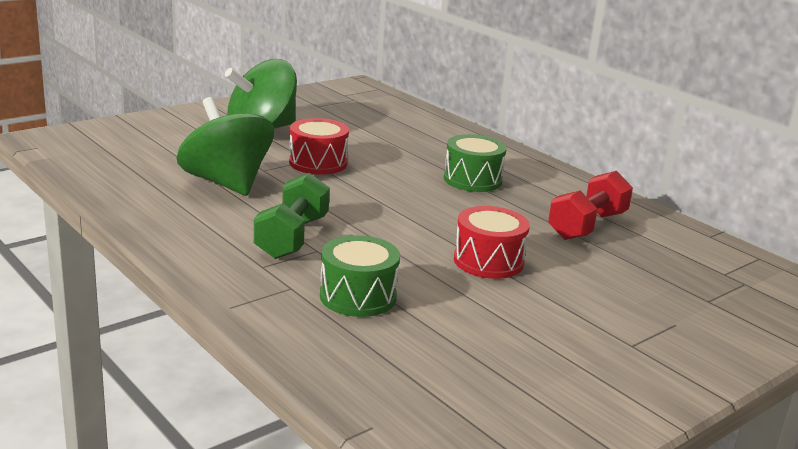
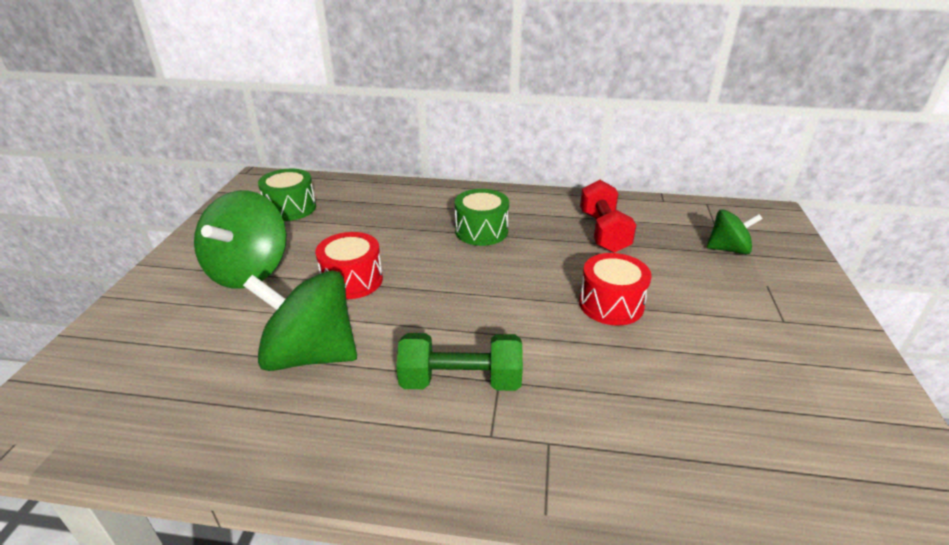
camera: 40 degrees left, 10 degrees up
green dumbbell [254,173,330,259] -> green dumbbell turned 60 degrees counterclockwise [396,333,523,391]
green drum [320,235,400,317] -> green drum moved to [258,169,316,221]
none -> green spinning top [707,209,763,254]

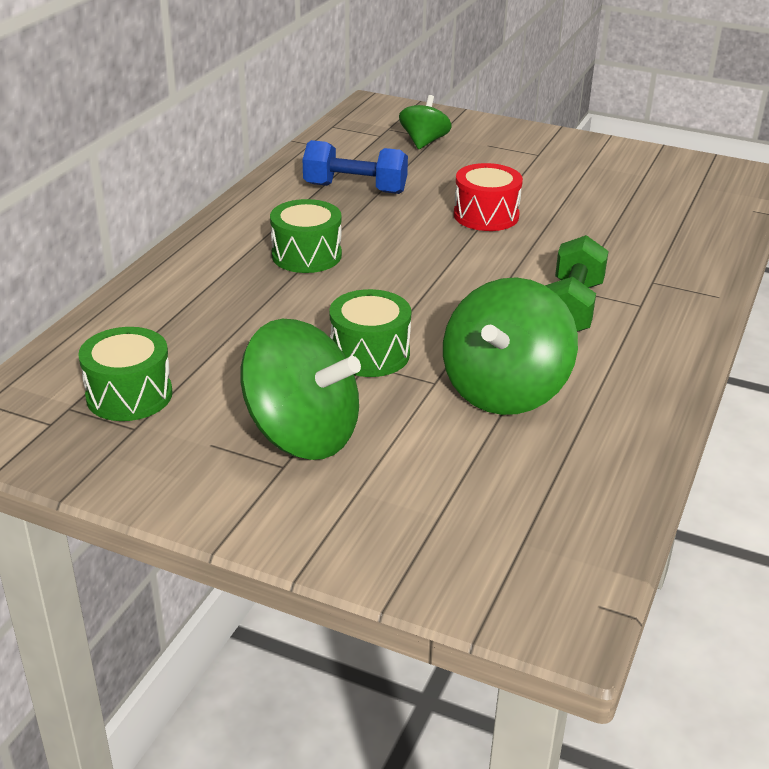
camera: 75 degrees left, 0 degrees up
red drum [315,232,383,299] -> green drum [329,289,411,377]
red dumbbell [580,180,636,253] -> blue dumbbell [303,140,408,194]

